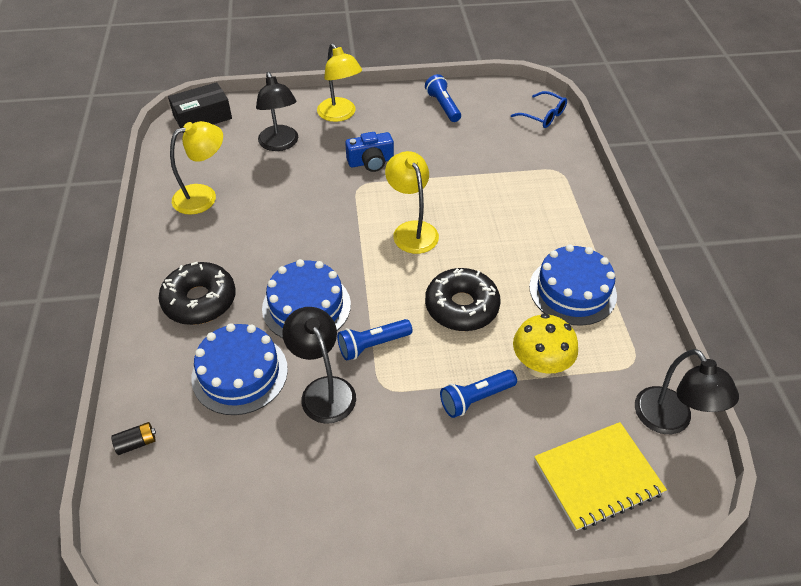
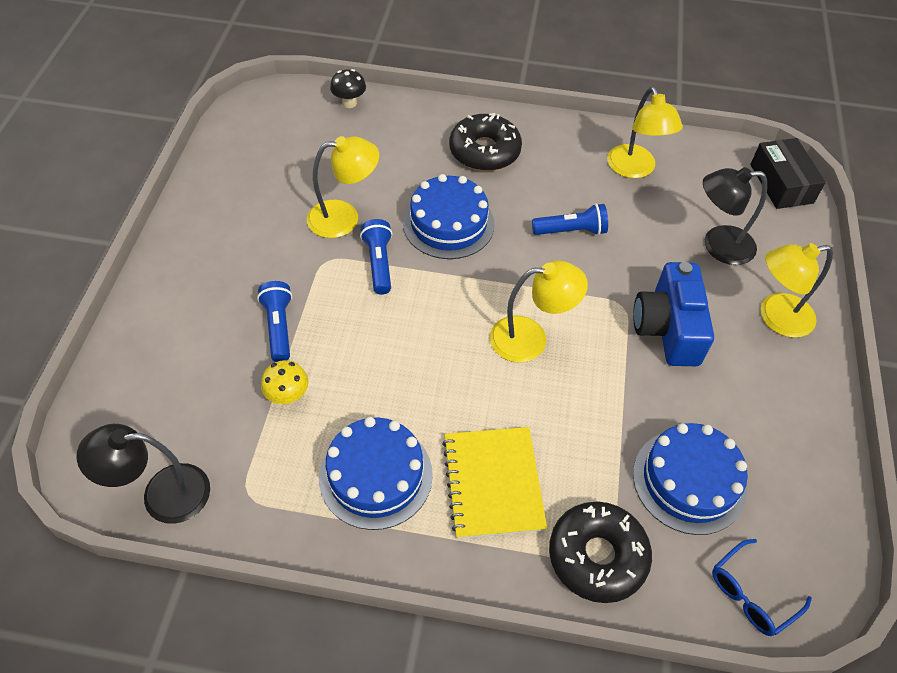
camera: 105 degrees right, 5 degrees up
black battery [111,422,156,455] -> black mushroom [330,69,366,108]
blue cake [191,323,288,415] -> blue cake moved to [633,423,748,535]
black lamp [282,307,356,424] -> yellow lamp [307,136,379,238]
blue camera [345,132,394,172] -> blue camera [633,262,714,366], size x1.52
blue flashlight [425,74,461,122] -> blue flashlight moved to [532,203,608,235]
black donut [425,268,501,331] -> black donut moved to [549,502,652,603]
yellow mushroom [513,313,578,378] -> yellow mushroom [261,360,309,405], size x0.65
yellow notebook [534,422,667,531] -> yellow notebook moved to [442,427,547,539]

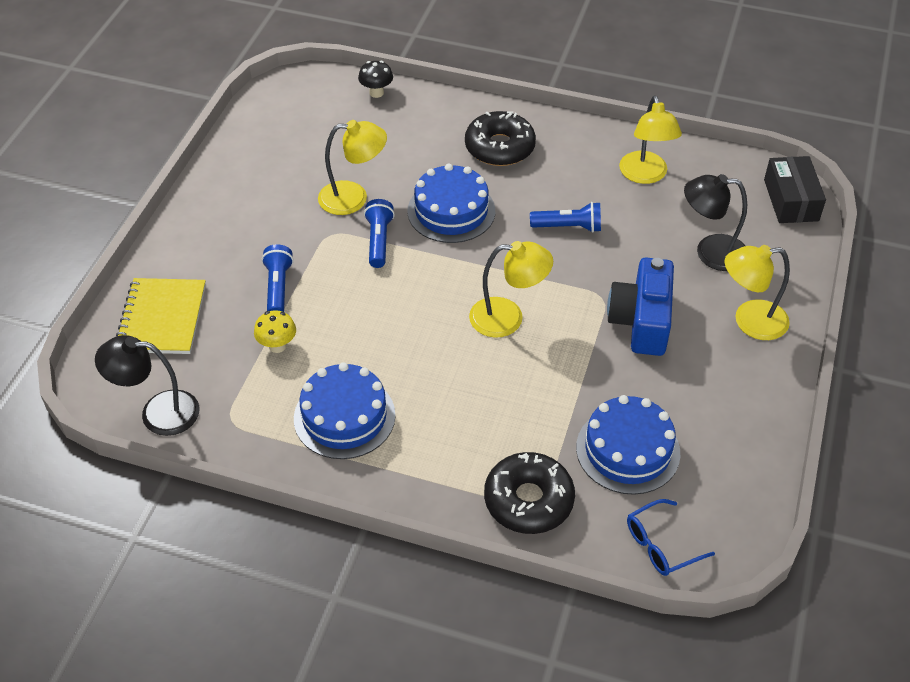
camera: 10 degrees right, 5 degrees down
yellow notebook [442,427,547,539] -> yellow notebook moved to [116,278,206,354]

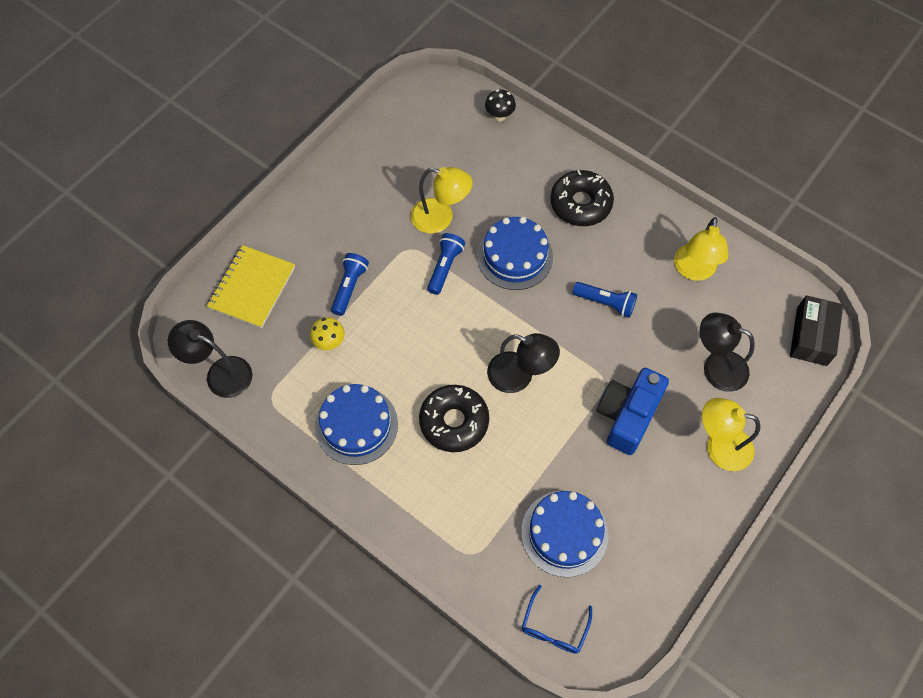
camera: 20 degrees right, 15 degrees up
yellow lamp [469,241,553,338] -> black lamp [487,333,560,393]
black donut [484,452,575,534] -> black donut moved to [419,385,489,452]
blue glasses [627,499,715,576] -> blue glasses turned 60 degrees counterclockwise [522,585,592,654]

